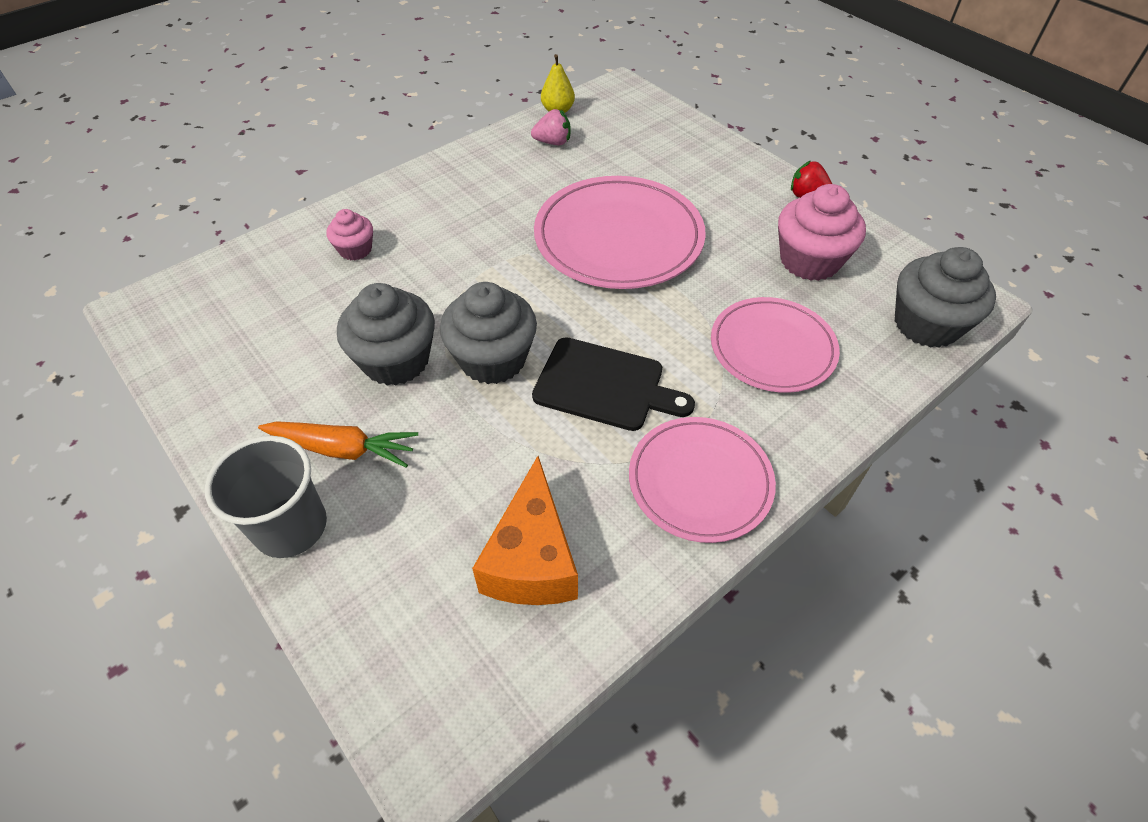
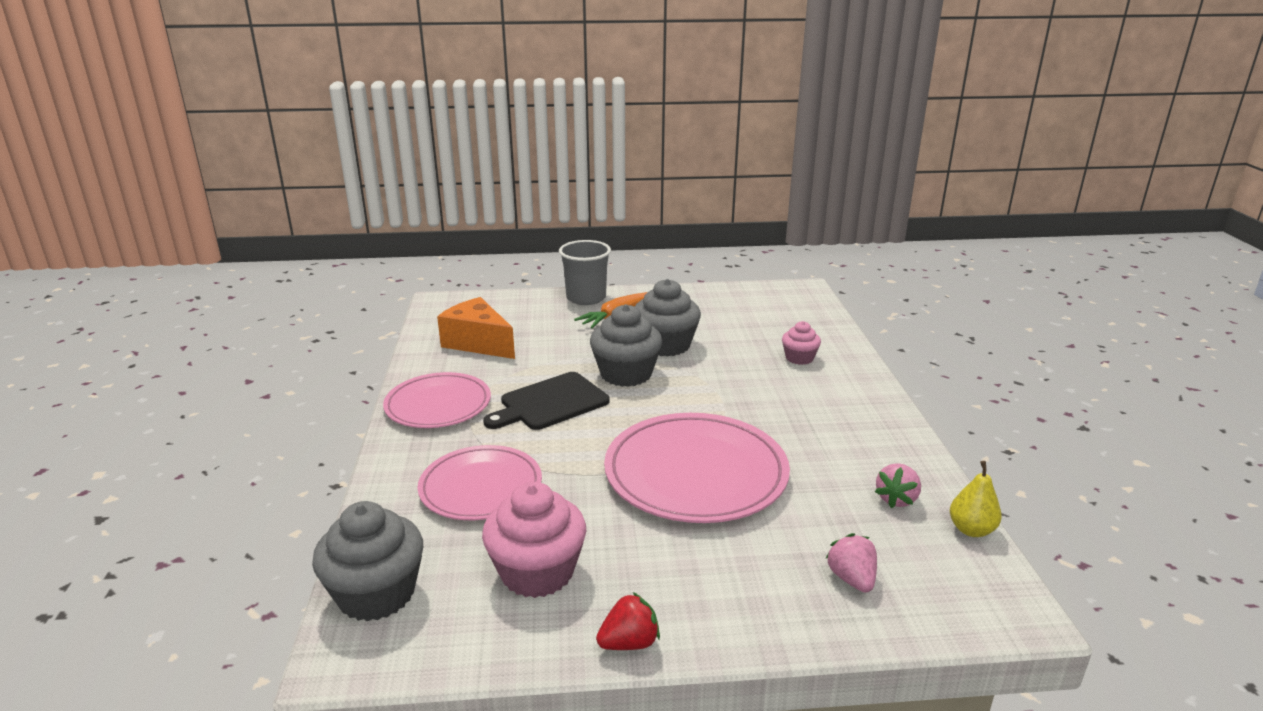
camera: 125 degrees right, 25 degrees down
none -> pink strawberry [825,533,877,593]

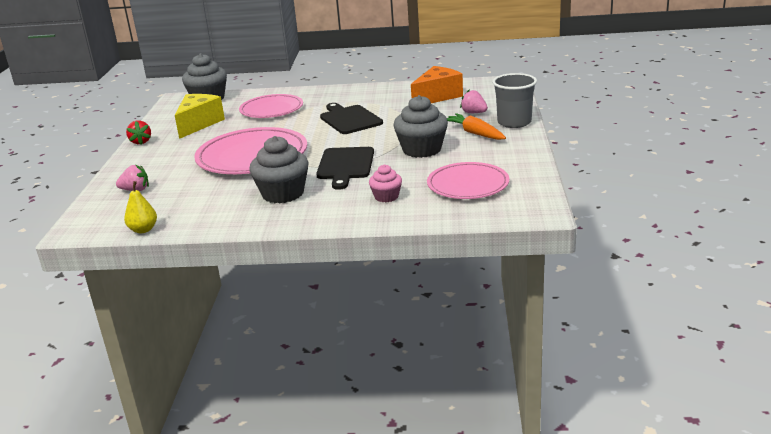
camera: 100 degrees right, 0 degrees up
pink plate [383,372,491,428] -> pink plate moved to [427,162,509,199]
pink cupcake [482,481,586,598] -> yellow cheese [175,94,225,139]
grey cupcake [590,304,662,387] -> grey cupcake moved to [249,136,308,203]
pink strawberry [875,463,921,508] -> pink strawberry moved to [460,89,488,113]
none -> black cutting board [316,147,374,190]

